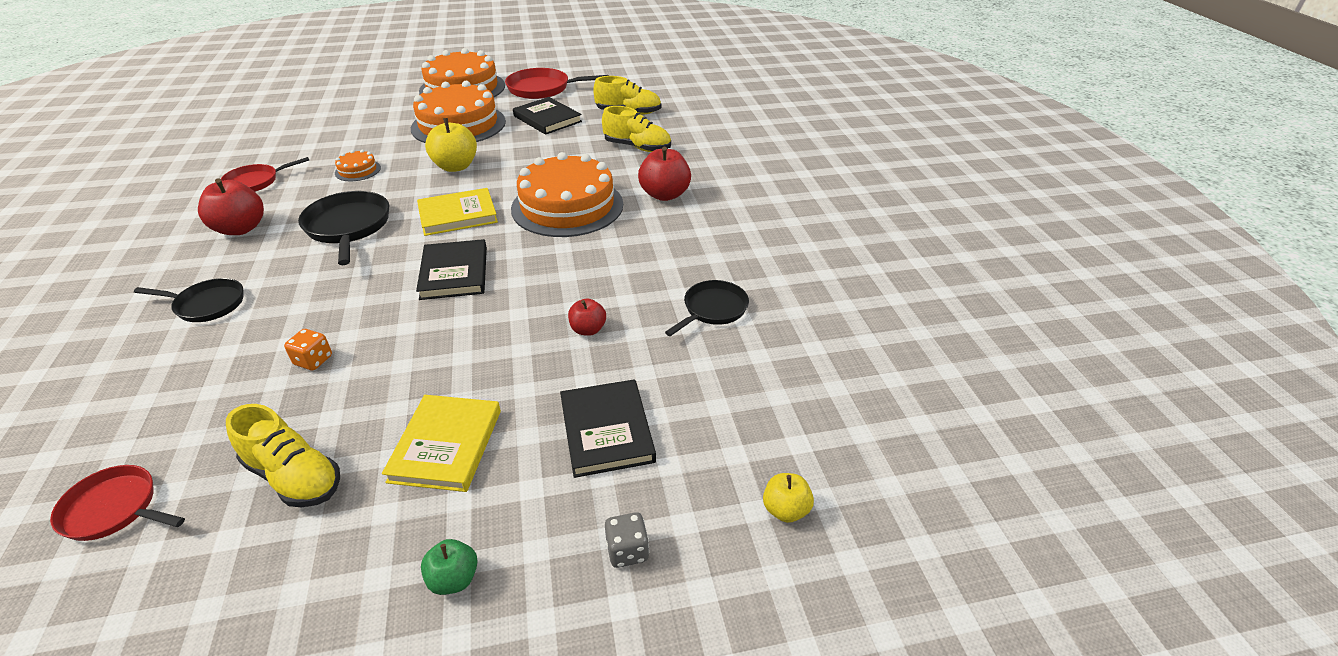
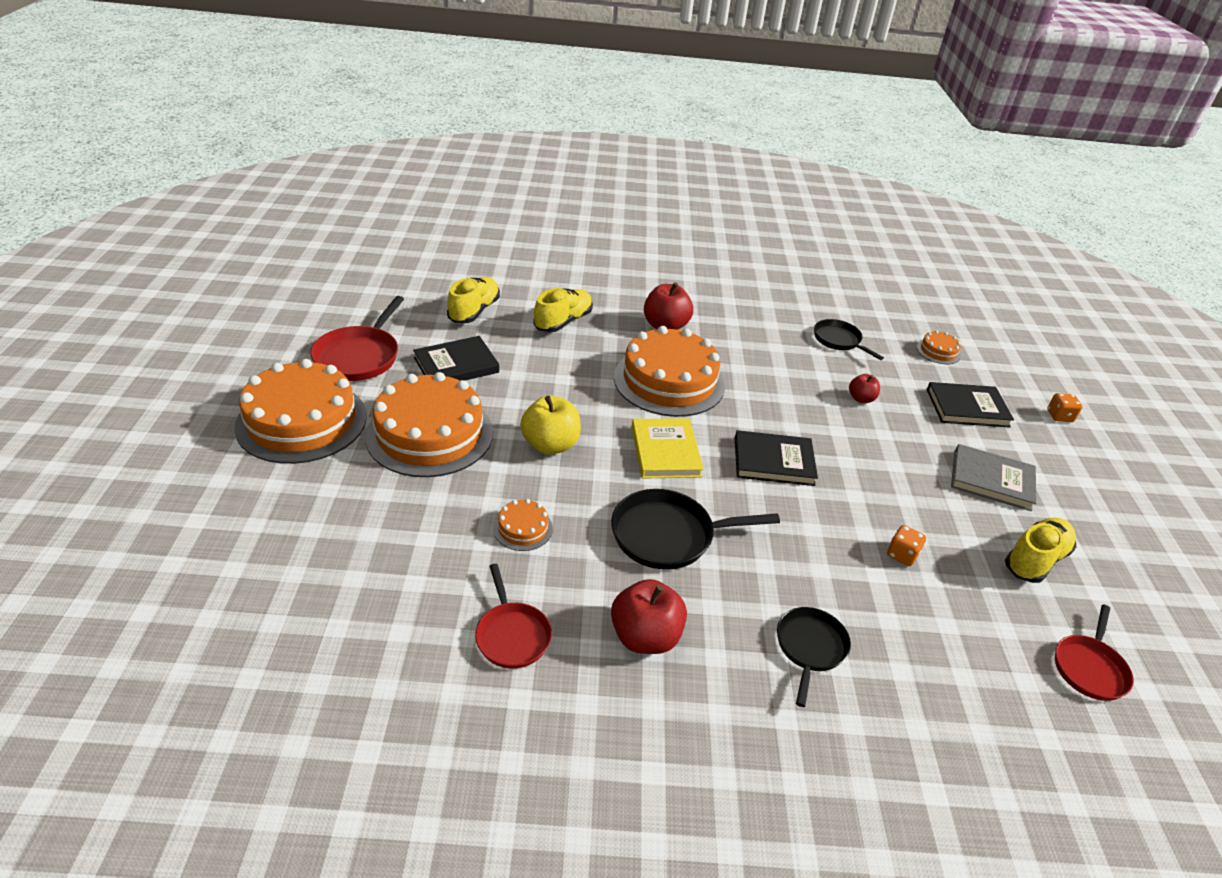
camera: 80 degrees left, 0 degrees up
yellow book [382,395,501,492] -> grey book [951,444,1036,511]
green apple [421,539,478,595] -> none
grey dice [605,512,649,568] -> orange dice [1047,393,1082,422]
yellow apple [763,473,814,523] -> none
none -> orange cake [917,330,961,364]

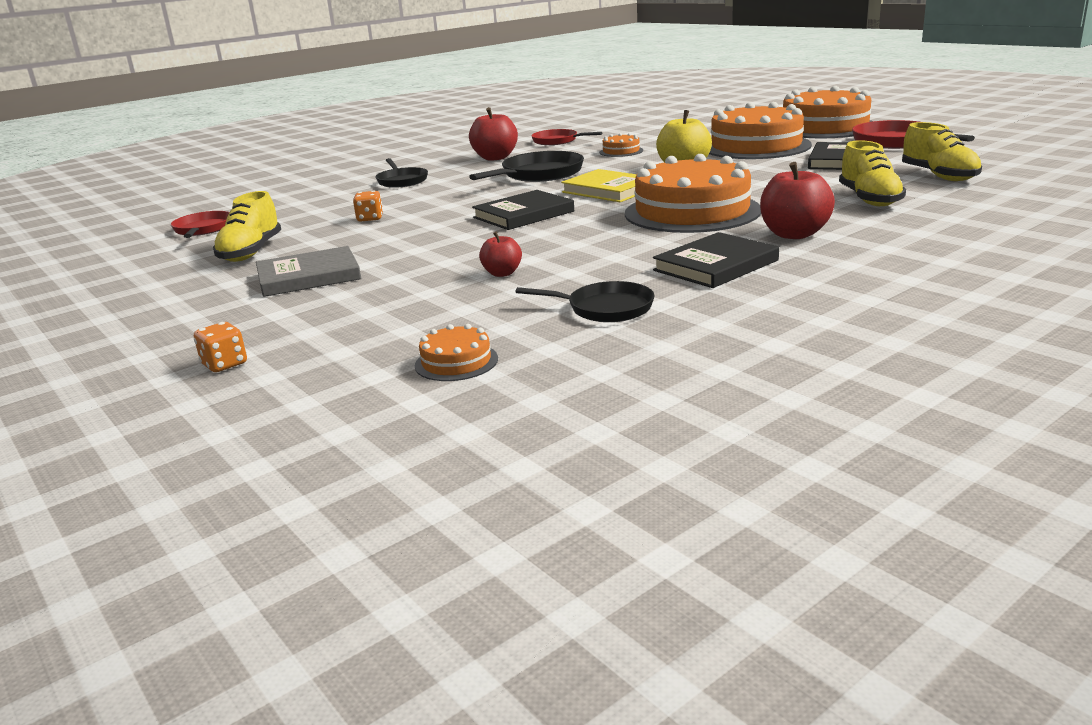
camera: 145 degrees right, 15 degrees down
black book [927,382,1014,428] -> black book moved to [653,232,779,288]

